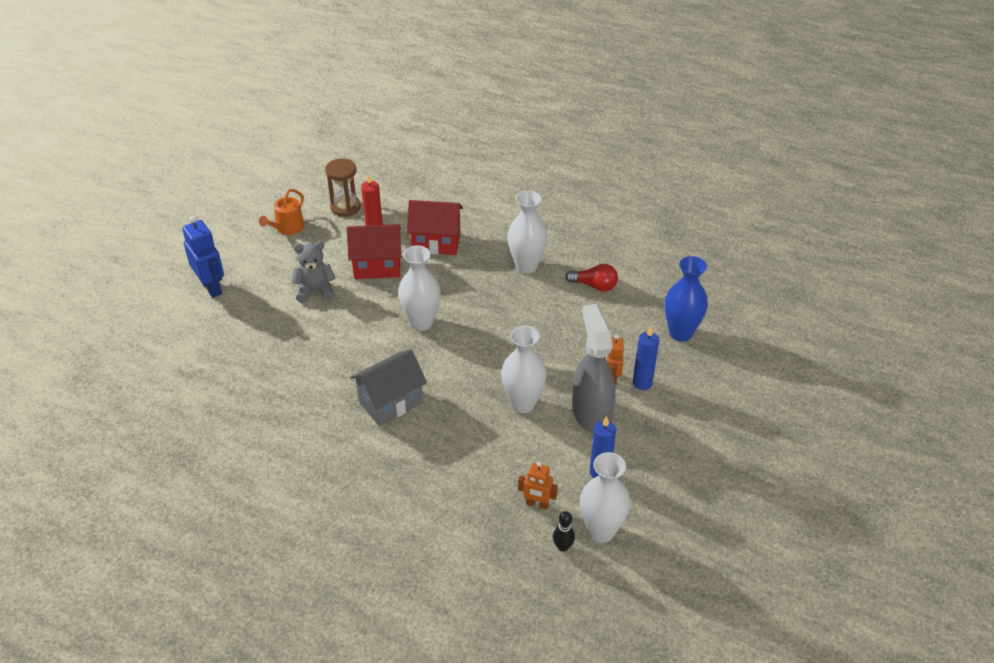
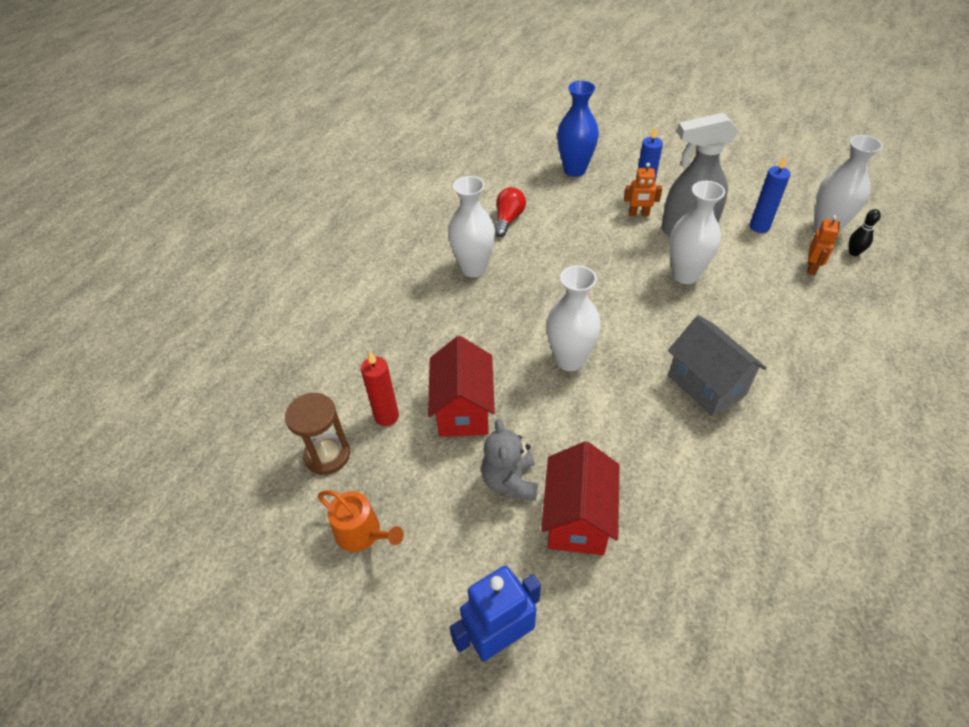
camera: 85 degrees left, 5 degrees up
red house [407,200,463,255] -> red house moved to [541,441,620,555]

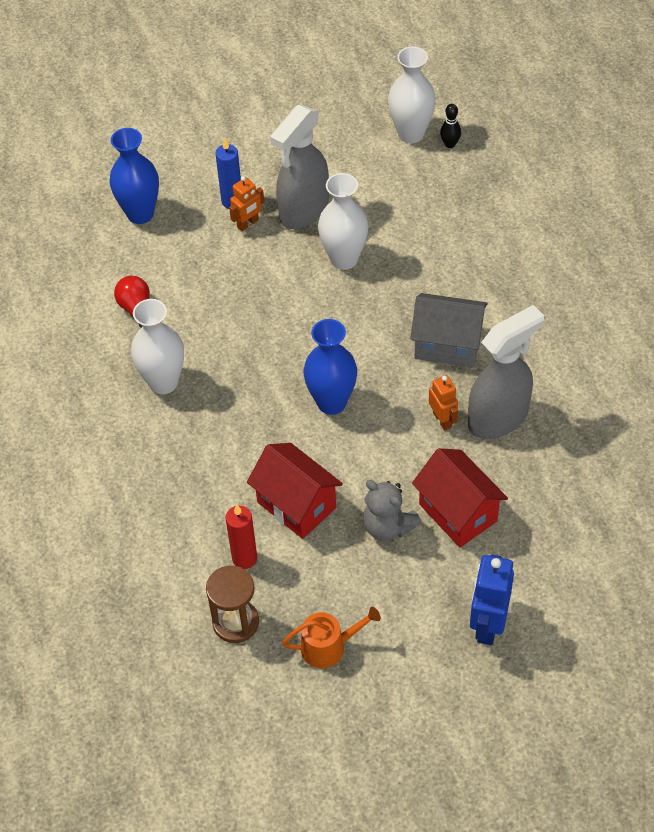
camera: 45 degrees left, 5 degrees up
white vase [546,265,601,371] -> blue vase [303,319,357,415]
blue candle [750,156,790,233] -> none
orange robot [807,215,840,275] -> orange robot moved to [429,375,458,431]
none -> grey spray bottle [468,305,544,439]

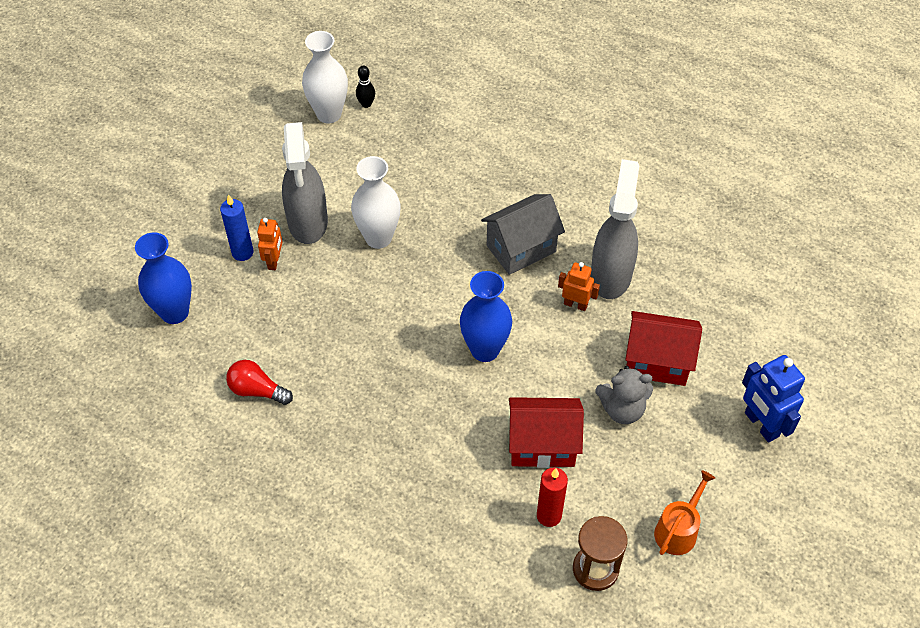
camera: 45 degrees left, 0 degrees up
white vase [131,299,184,394] -> none

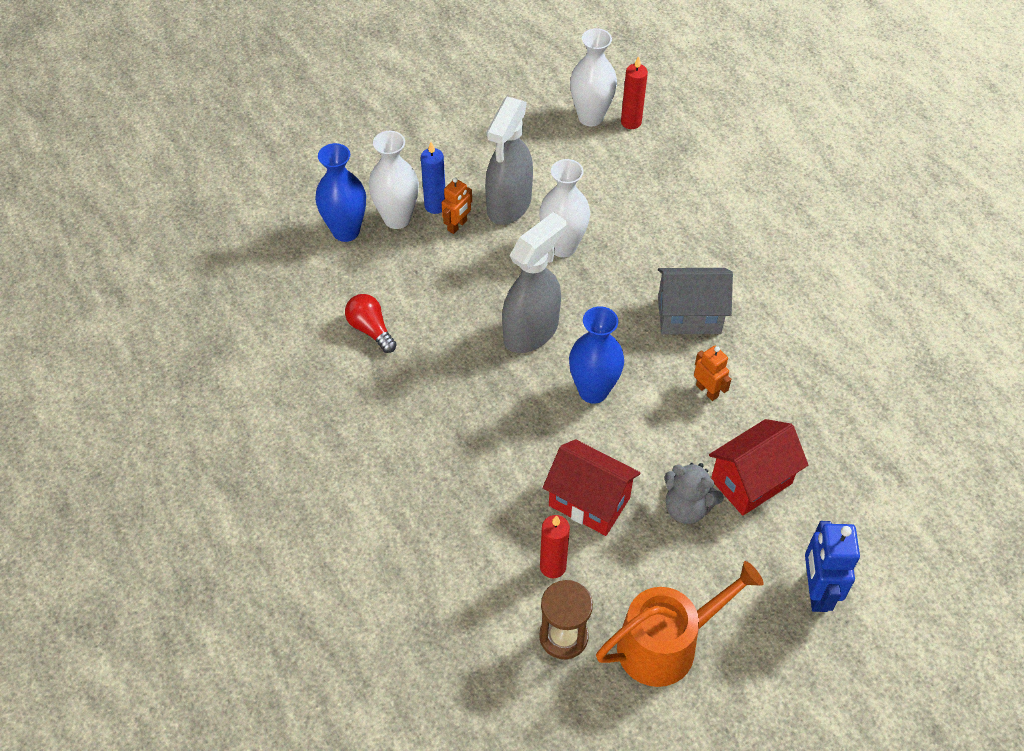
camera: 30 degrees right, 0 degrees up
black bowling pin [356,65,375,108] -> red candle [621,56,648,129]
grey spray bottle [591,159,640,299] -> grey spray bottle moved to [502,212,566,353]
red house [625,311,702,386] -> red house turned 75 degrees counterclockwise [709,419,808,516]
orange watering can [654,470,715,555] -> orange watering can [596,561,764,687], size x1.71
none -> white vase [369,131,419,229]

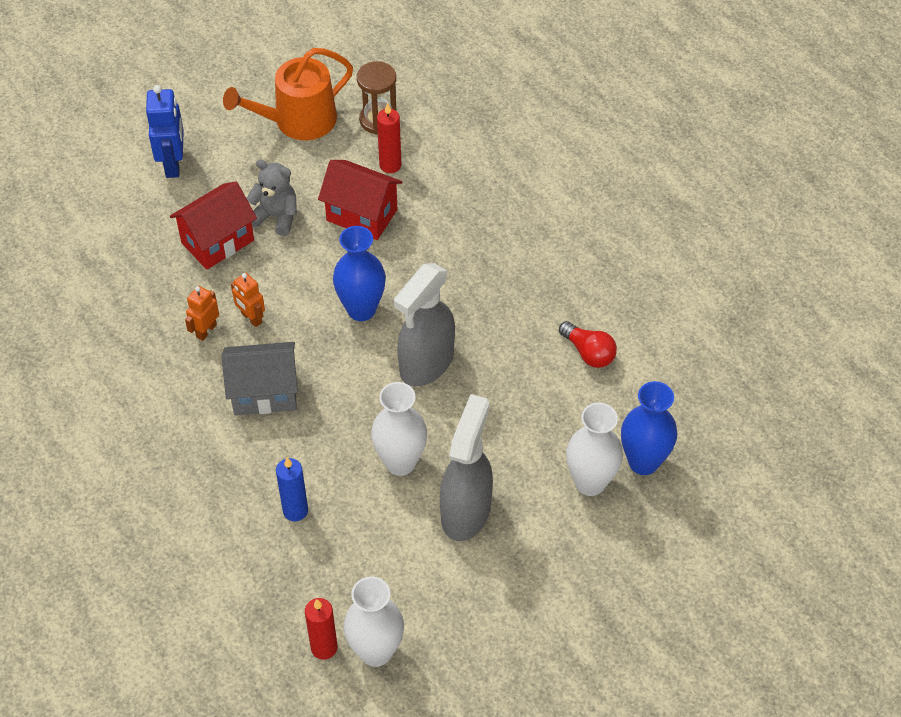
camera: 175 degrees right, 0 degrees up
blue candle [421,142,445,214] -> blue candle moved to [276,457,308,521]
orange robot [442,177,472,234] -> orange robot moved to [185,286,219,341]

